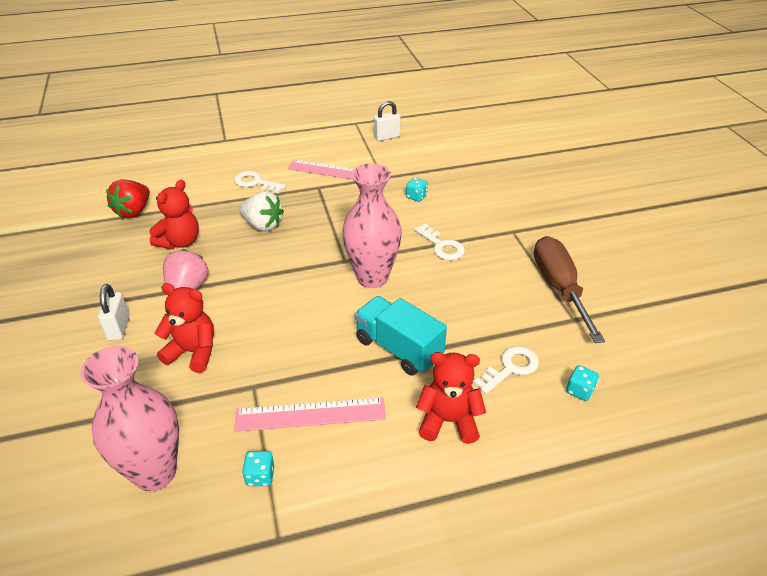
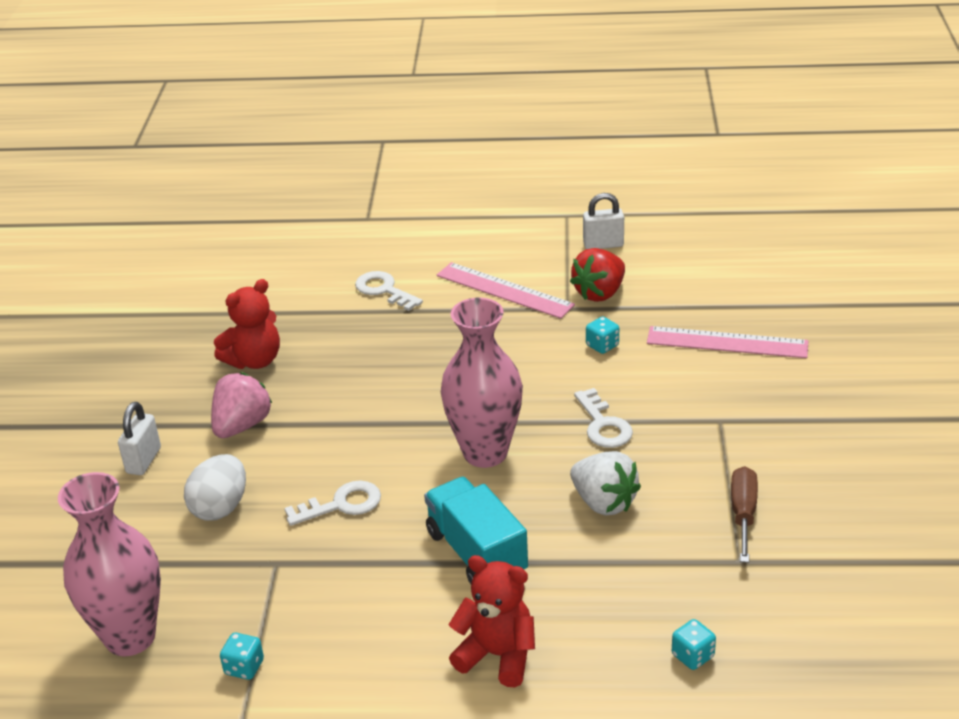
camera: 20 degrees right, 5 degrees down
red strawberry [106,179,150,218] -> red strawberry moved to [570,248,625,302]
red teddy bear [155,283,214,373] -> white egg [184,454,246,521]
pink ruler [234,397,386,432] -> pink ruler moved to [647,326,808,358]
white strawberry [239,191,284,231] -> white strawberry moved to [570,451,641,516]
white key [473,346,539,394] -> white key moved to [284,481,381,526]
brown screwdriver [534,236,605,343] -> brown screwdriver [731,466,758,563], size x0.60

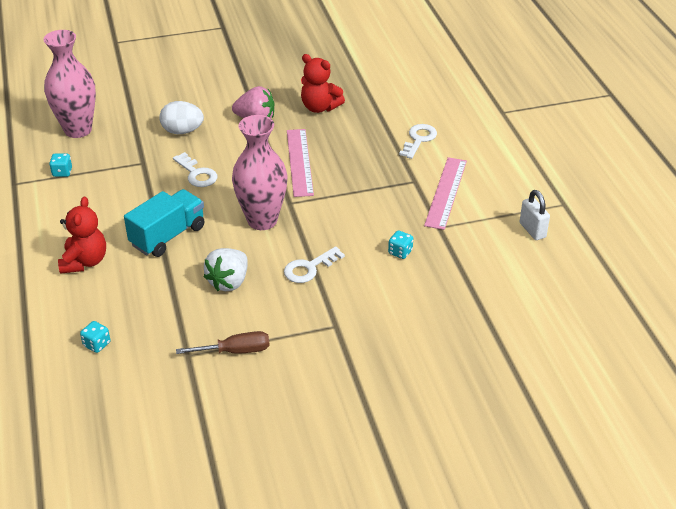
camera: 70 degrees right, 5 degrees up
white padlock [118,402,161,475] -> none
red strawberry [570,248,625,302] -> none
pink ruler [647,326,808,358] -> pink ruler moved to [287,129,314,197]

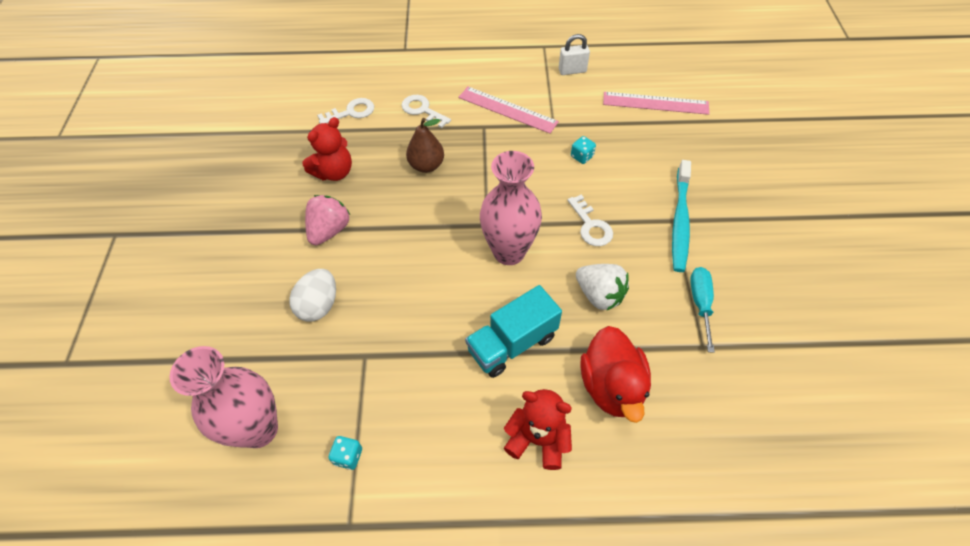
camera: 75 degrees left, 15 degrees up
turquoise dice [80,321,110,353] -> none
turquoise truck [124,189,204,257] -> turquoise truck turned 90 degrees counterclockwise [465,285,562,378]
white key [173,152,217,187] -> white key moved to [317,98,374,124]
brown screwdriver [176,331,270,354] -> turquoise screwdriver [690,267,715,353]
pink ruler [287,129,314,197] -> pink ruler moved to [603,92,710,115]
none -> brown pear [406,118,444,173]
none -> red duck [580,326,651,423]
none -> turquoise toothbrush [672,160,691,272]

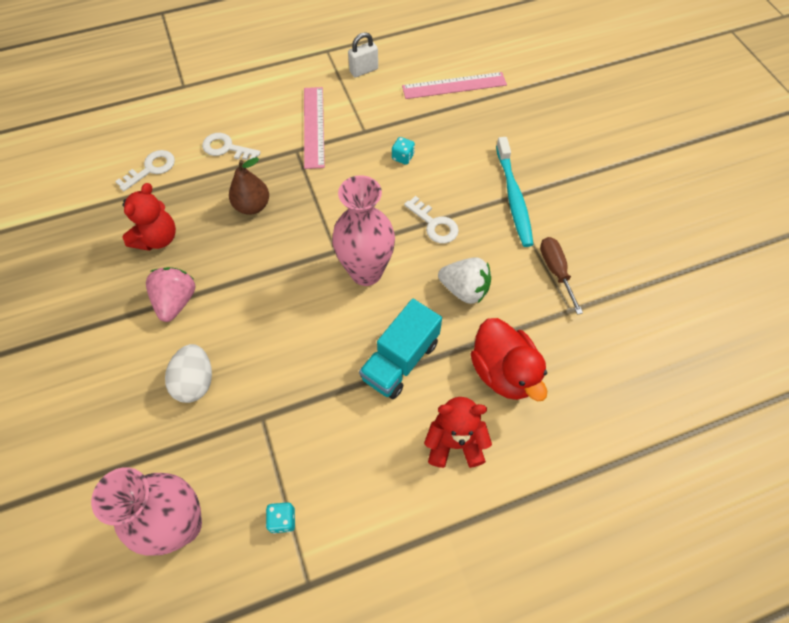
camera: 20 degrees left, 5 degrees up
pink ruler [458,87,559,134] -> pink ruler turned 75 degrees clockwise [304,87,325,169]
turquoise screwdriver [690,267,715,353] -> brown screwdriver [540,237,583,315]

